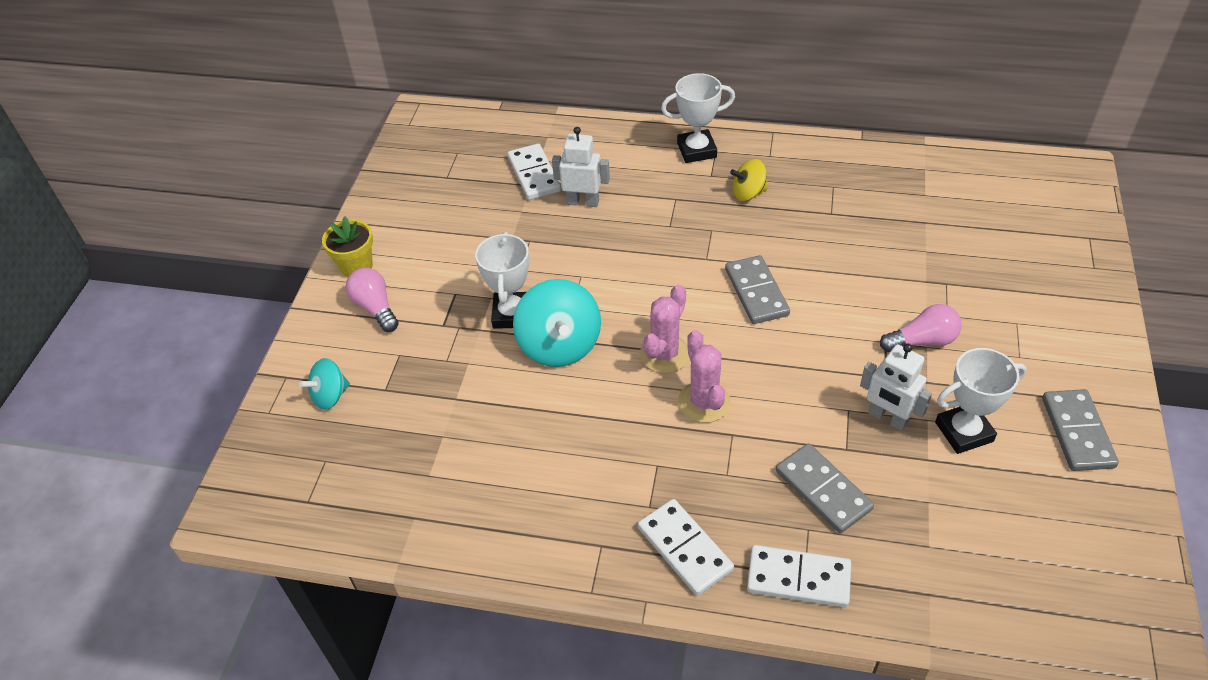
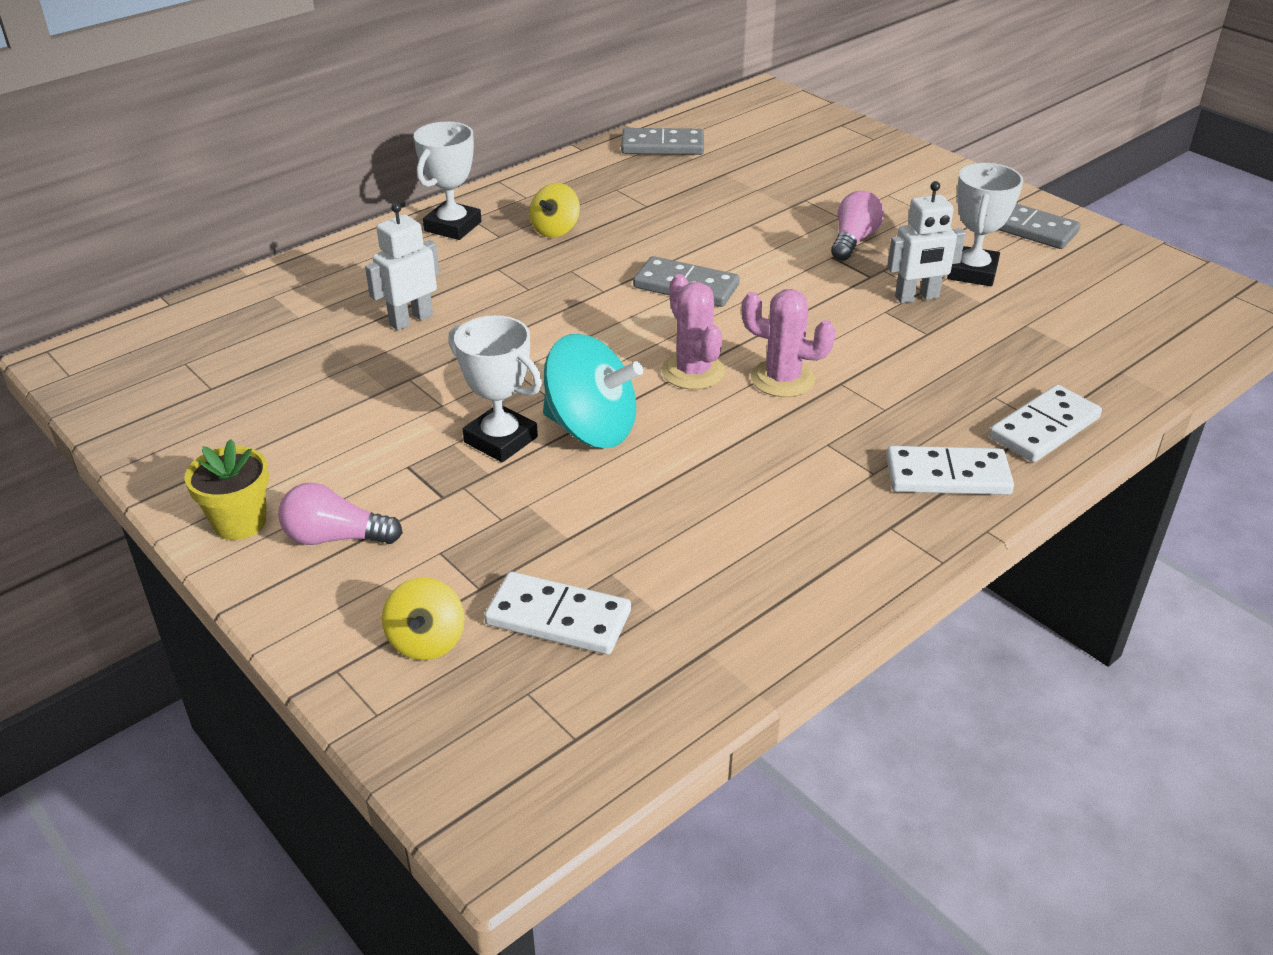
camera: 55 degrees left, 10 degrees down
turquoise spinning top [299,358,350,410] -> yellow spinning top [382,577,465,660]
white domino [507,143,561,200] -> white domino moved to [484,572,631,655]
grey domino [776,443,874,533] -> grey domino moved to [621,128,704,155]

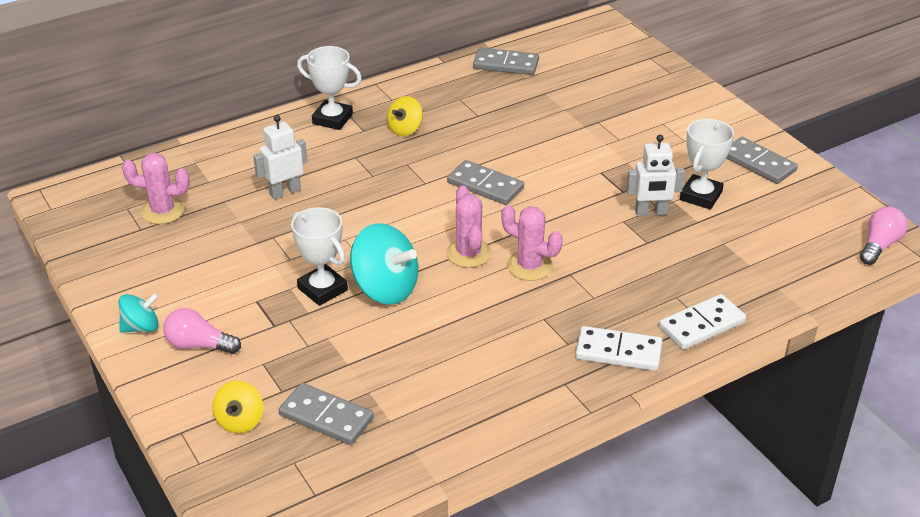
camera: 10 degrees right, 0 degrees up
yellow flower pot [184,439,269,540] -> turquoise spinning top [119,293,159,333]
white trophy [414,122,481,240] -> white trophy turned 75 degrees clockwise [297,46,362,130]
white domino [484,572,631,655] -> grey domino [279,383,374,445]
pink light bulb [831,191,884,261] -> pink light bulb moved to [860,207,908,265]
none -> pink cactus [122,153,190,224]

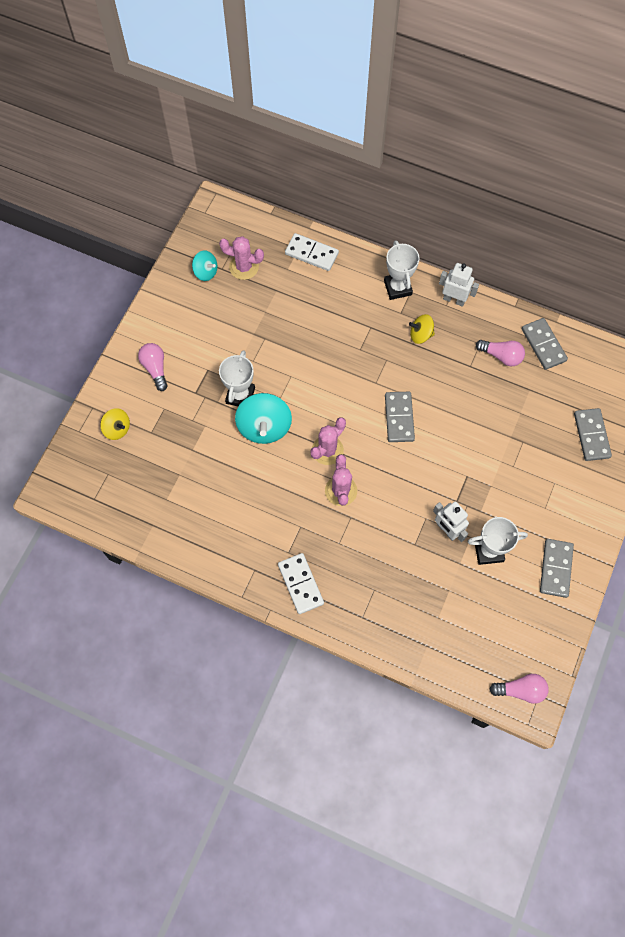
camera: 55 degrees right, 30 degrees up
turquoise spinning top [119,293,159,333] -> turquoise spinning top moved to [192,250,217,281]
pink cactus [122,153,190,224] -> pink cactus turned 45 degrees counterclockwise [219,236,264,280]
yellow spinning top [213,381,263,433] -> yellow spinning top turned 120 degrees counterclockwise [100,408,130,440]
white robot [253,115,307,199] -> white robot moved to [439,263,479,307]
grey domino [279,383,374,445] -> grey domino moved to [574,408,612,461]
white domino [659,294,746,349] -> white domino moved to [285,233,339,271]
none -> pink light bulb [476,340,525,366]

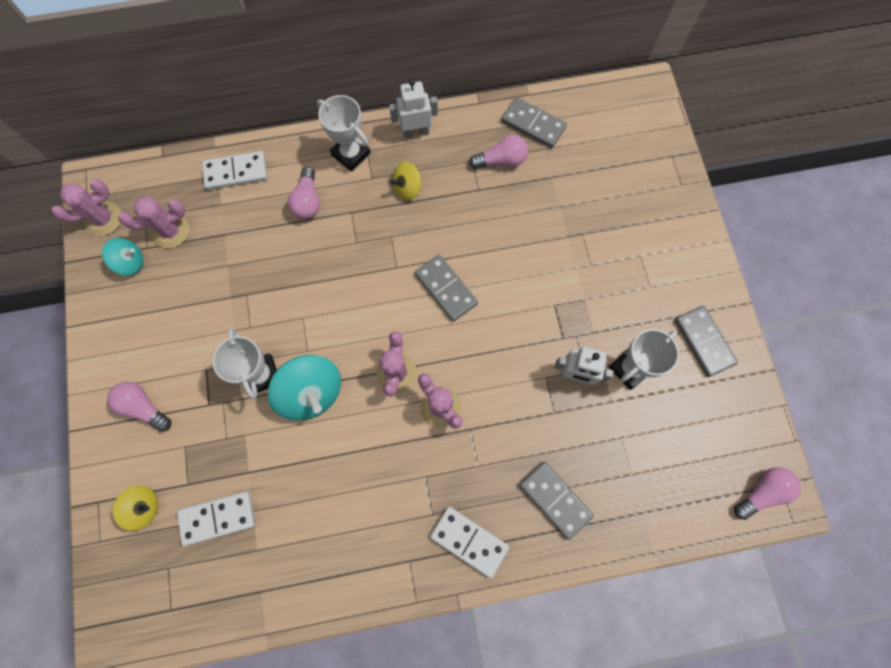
camera: 35 degrees left, 5 degrees up
grey domino [574,408,612,461] -> grey domino moved to [520,462,594,540]
none -> pink cactus [52,180,121,236]
none -> white domino [177,491,255,546]
none -> pink light bulb [288,167,320,219]

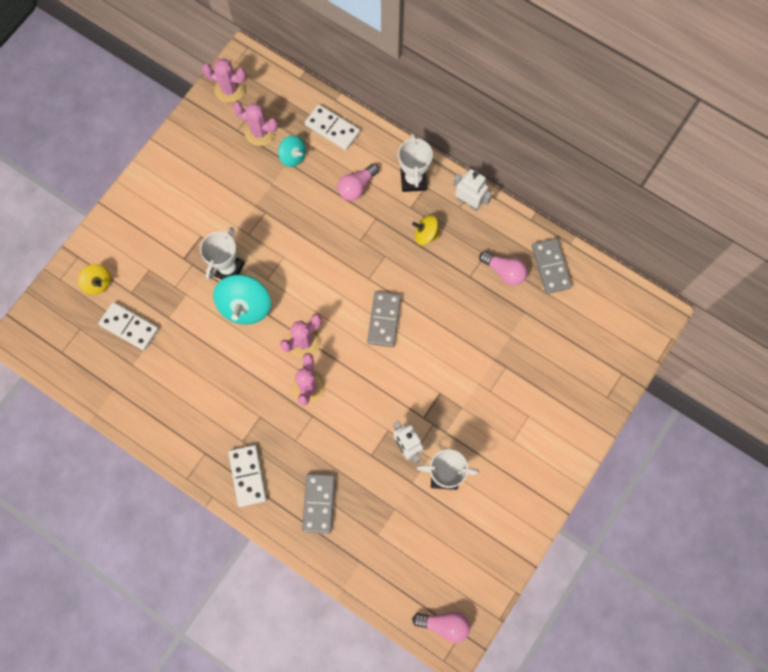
camera: 45 degrees right, 0 degrees up
turquoise spinning top [102,238,143,275] -> turquoise spinning top moved to [278,135,306,167]
pink light bulb [107,382,171,432] -> none
grey domino [675,306,738,377] -> none

